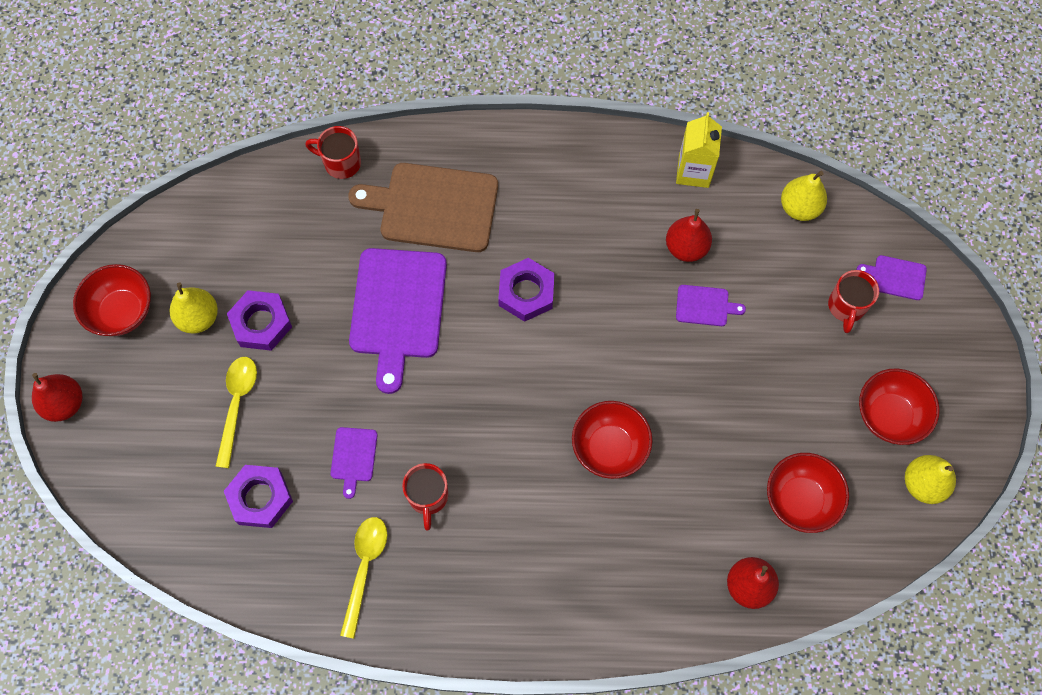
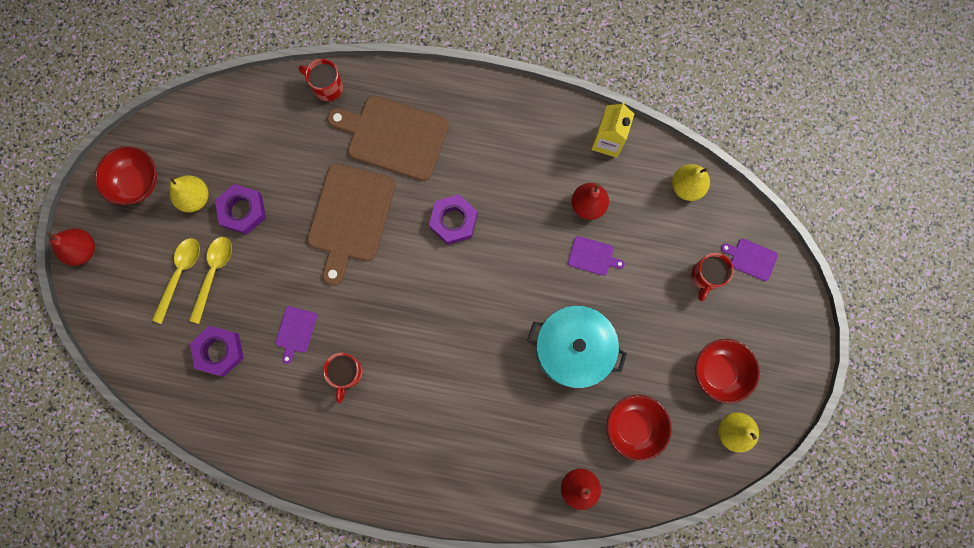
camera: 10 degrees right, 10 degrees up
yellow spoon [340,517,387,639] -> yellow spoon moved to [152,238,200,324]
purple cutting board [349,248,447,394] -> brown cutting board [307,164,396,286]
red bowl [572,401,653,479] -> none
none -> turquoise pot [527,306,627,388]

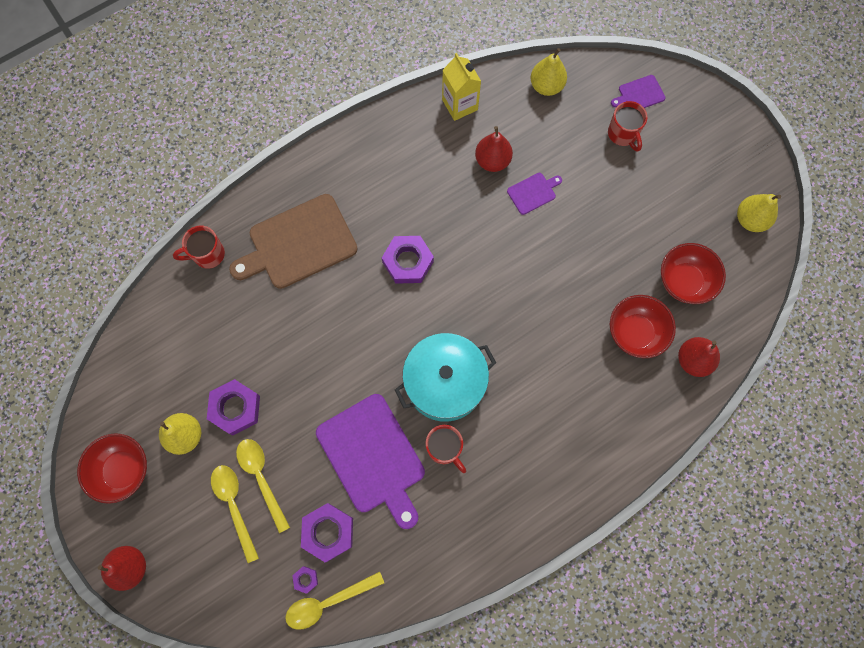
camera: 45 degrees left, 5 degrees down
purple cutting board [275,306,317,364] -> purple cutting board [316,394,425,529], size x2.21
brown cutting board [307,164,396,286] -> none
turquoise pot [527,306,627,388] -> turquoise pot moved to [395,333,496,422]
red bowl [695,339,760,404] -> red bowl moved to [610,295,676,358]
none -> yellow spoon [285,571,384,630]
none -> purple nut [292,566,318,594]

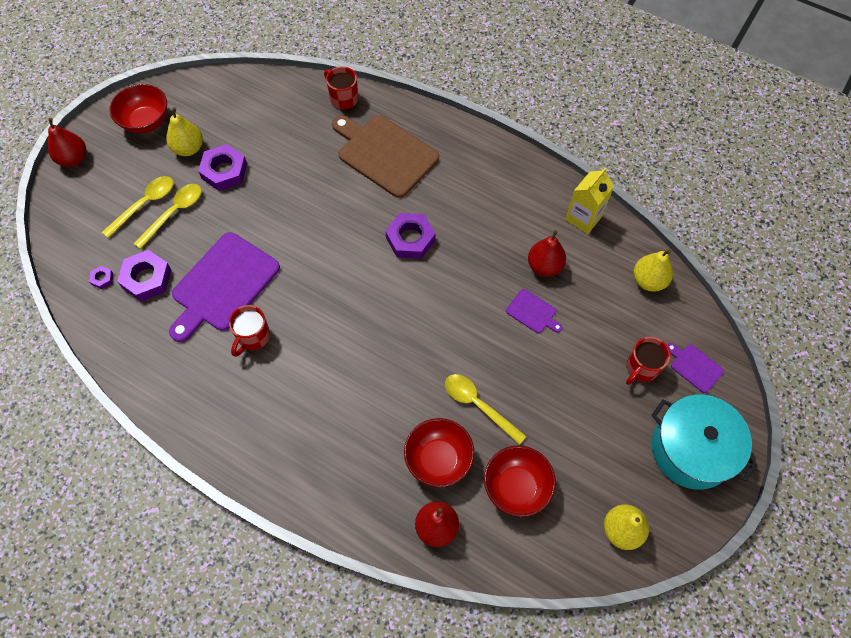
camera: 65 degrees right, 10 degrees down
yellow spoon [285,571,384,630] -> yellow spoon moved to [445,374,526,445]
turquoise pot [395,333,496,422] -> turquoise pot moved to [651,395,757,490]

